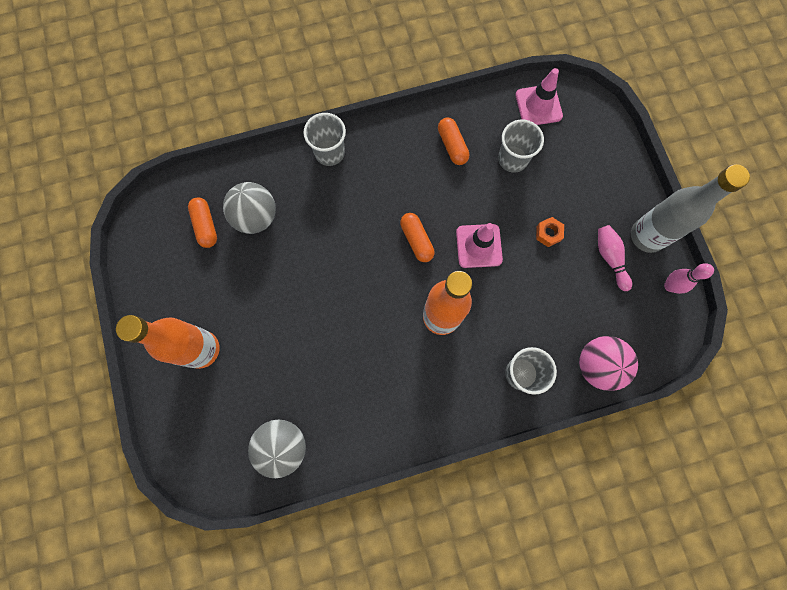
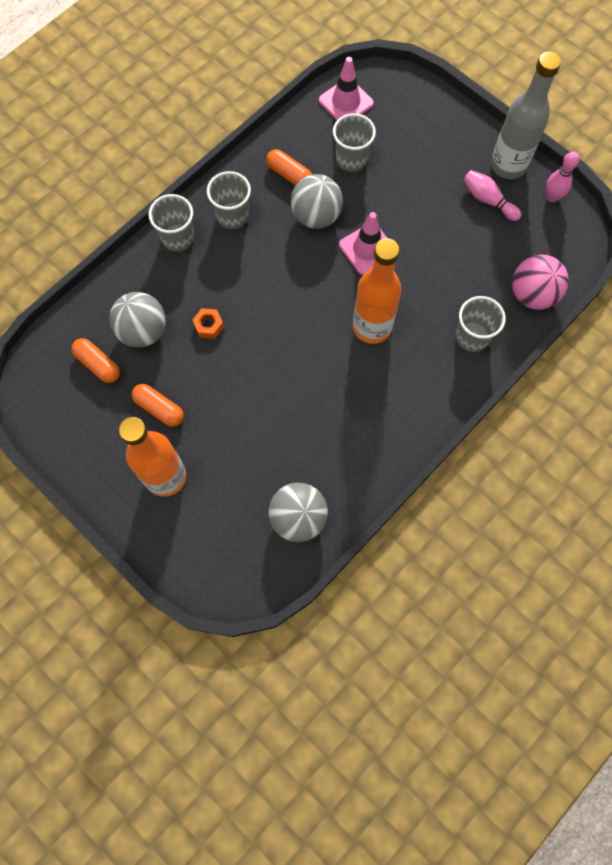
camera: 30 degrees left, 5 degrees down
orange capsule [400,213,435,262] -> orange capsule moved to [132,384,184,427]
orange nut [536,217,564,247] -> orange nut moved to [193,308,224,339]
none -> grey cup [207,171,251,229]
none -> grey ball [291,174,343,229]

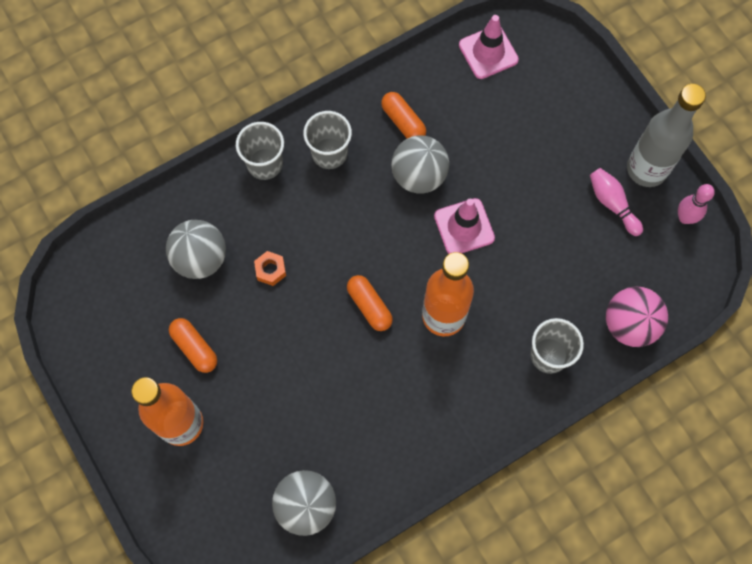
camera: 15 degrees right, 0 degrees up
orange capsule [71,338,120,383] -> orange capsule moved to [347,275,393,331]
grey cup [333,113,376,172] -> none

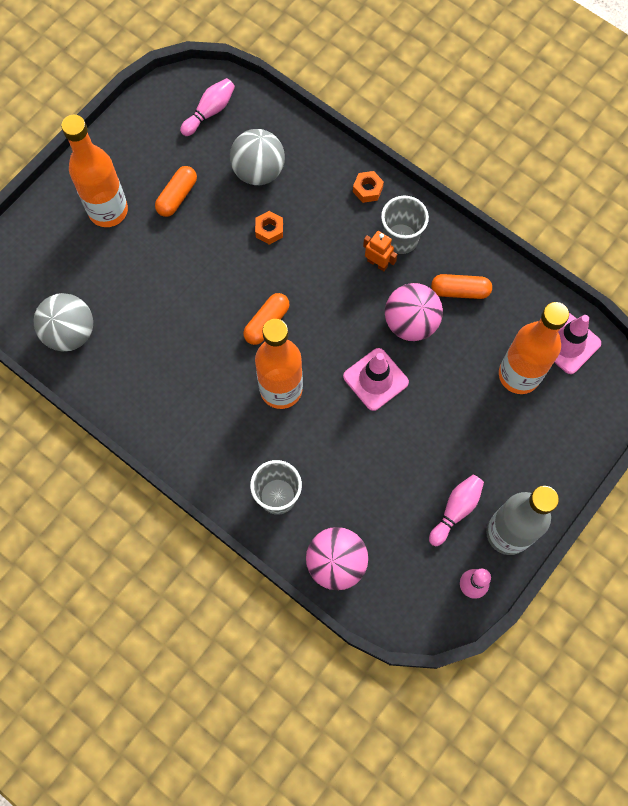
camera: 70 degrees right, 0 degrees up
grey cup [236,122,284,180] -> orange nut [353,171,384,203]
orange capsule [381,92,426,139] -> orange capsule turned 60 degrees clockwise [431,274,492,299]
grey ball [391,135,449,194] -> pink ball [385,283,443,341]
none -> pink bowling pin [180,78,235,136]
none -> orange robot [363,231,397,271]
none -> orange bottle [499,302,569,394]

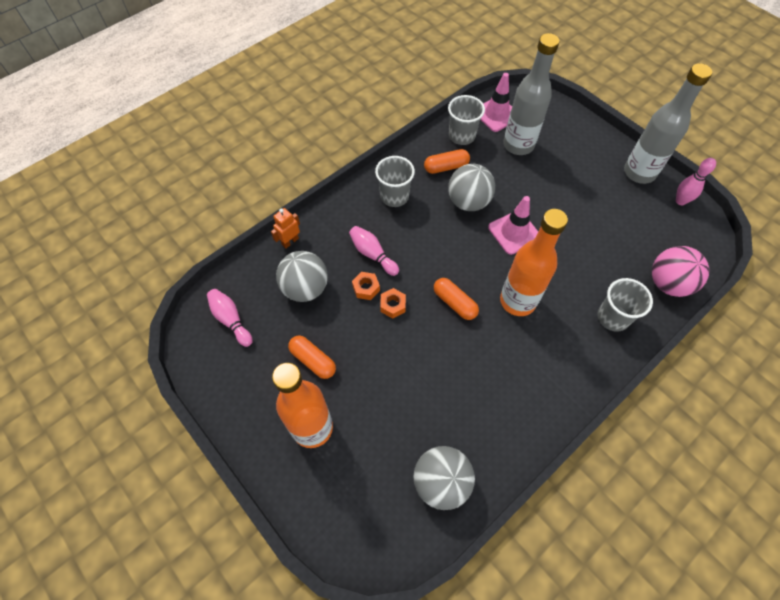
camera: 80 degrees left, 10 degrees down
orange nut [353,171,384,203] -> orange nut moved to [380,288,406,319]
orange robot [363,231,397,271] -> orange robot moved to [271,208,300,248]
pink ball [385,283,443,341] -> grey ball [448,164,495,211]
pink bowling pin [429,475,484,546] -> pink bowling pin moved to [349,226,399,276]
orange capsule [431,274,492,299] -> orange capsule turned 60 degrees clockwise [424,149,470,174]
orange bottle [499,302,569,394] -> grey bottle [503,33,559,155]
none -> grey cup [448,95,485,145]

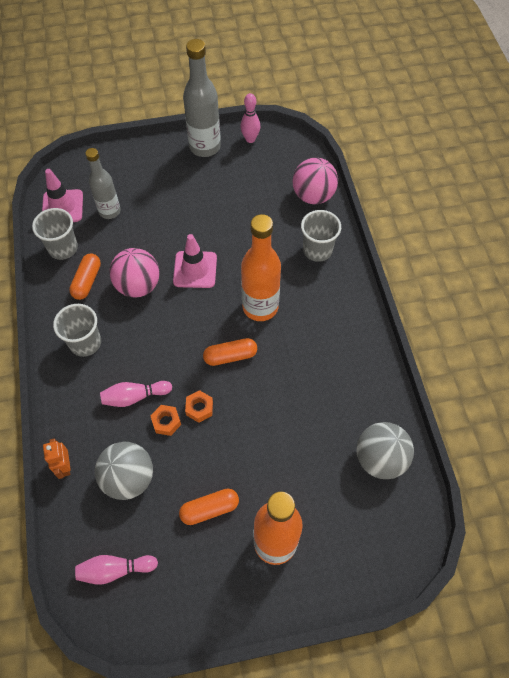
camera: 60 degrees left, 0 degrees up
grey ball [448,164,495,211] -> pink ball [109,248,159,297]
grey bottle [503,33,559,155] -> grey bottle [85,148,120,219], size x0.66

